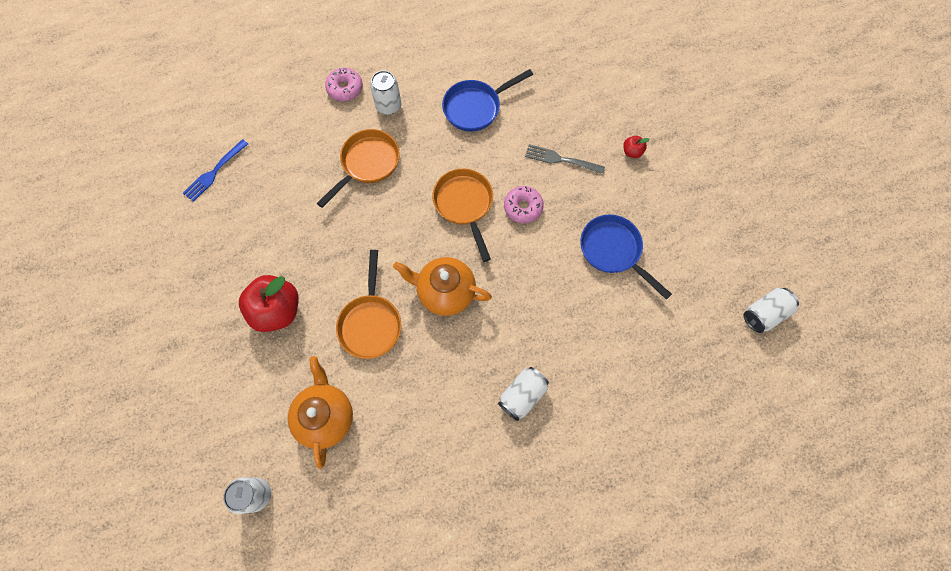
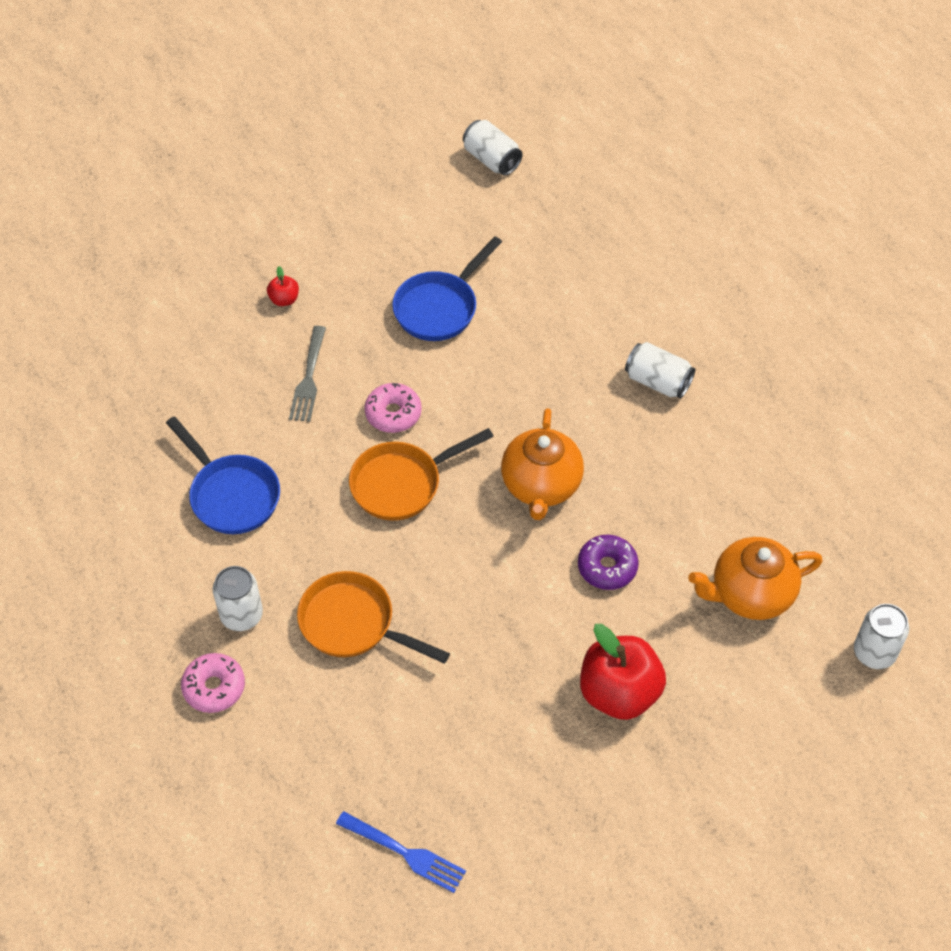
camera: 100 degrees left, 15 degrees down
orange pan [336,250,401,359] -> purple donut [578,535,639,590]

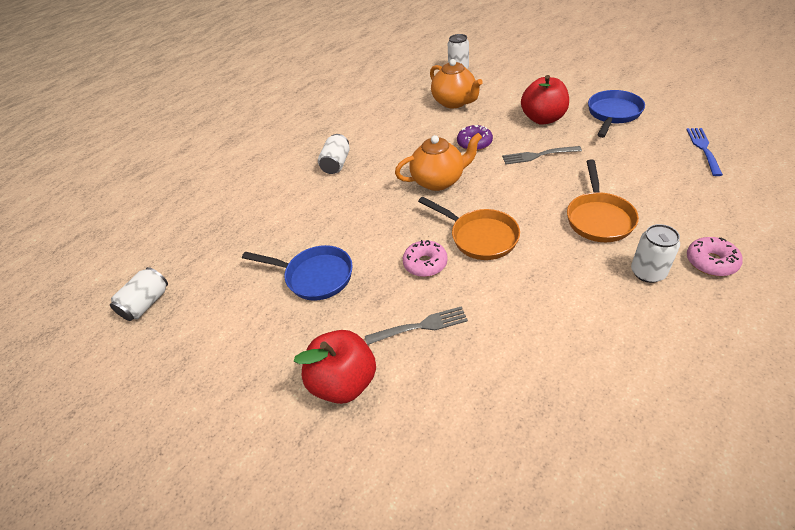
camera: 105 degrees left, 10 degrees down
blue pan [166,416,280,534] -> blue pan moved to [588,90,645,138]
red apple [267,266,299,306] -> red apple [294,330,376,404], size x2.26
none -> grey fork [502,146,582,165]

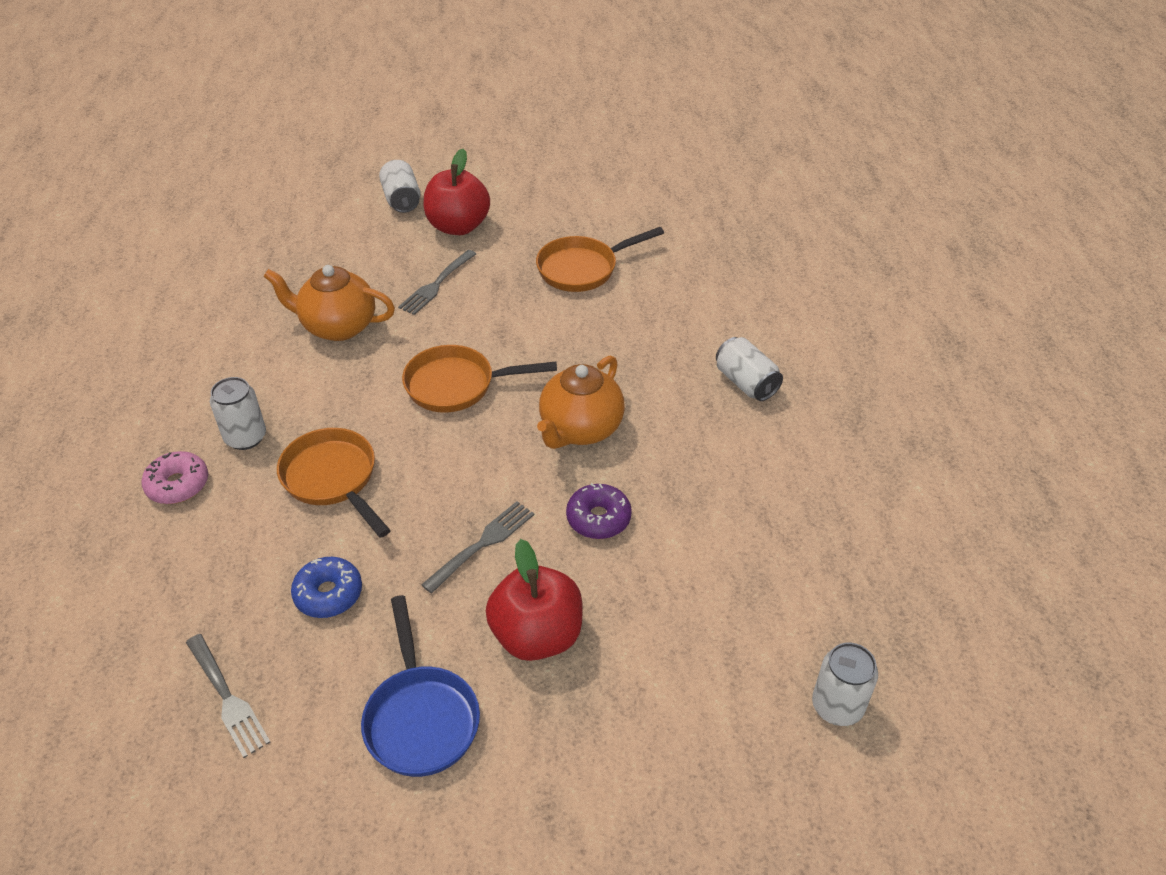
camera: 130 degrees right, 0 degrees up
white can [110,267,168,321] -> white can moved to [379,160,420,213]
blue pan [242,245,353,301] -> orange pan [536,227,664,292]
pink donut [403,240,448,277] -> none
orange teapot [430,59,483,108] -> orange teapot moved to [264,265,395,341]
blue fork [686,128,723,176] -> grey fork [186,634,271,758]
none -> blue donut [291,557,362,618]

